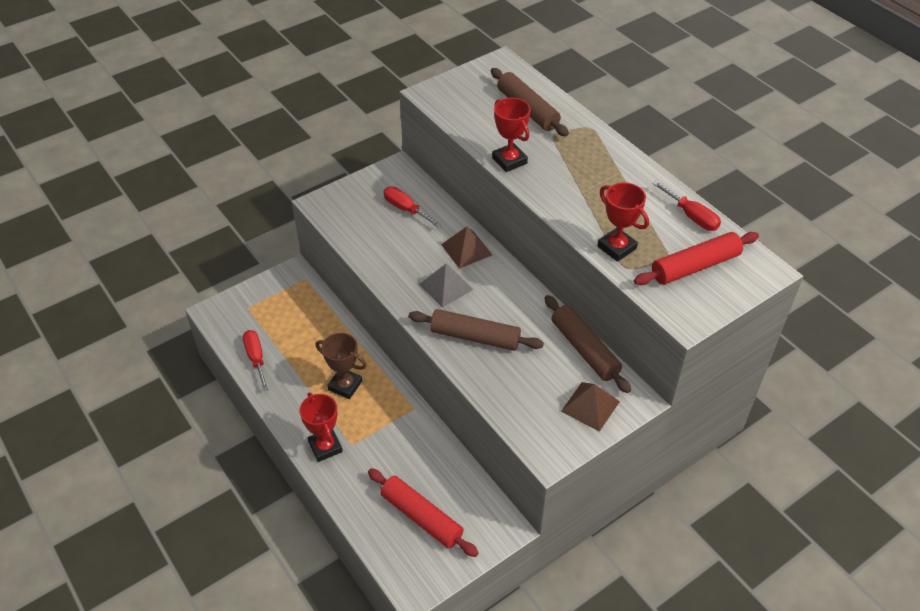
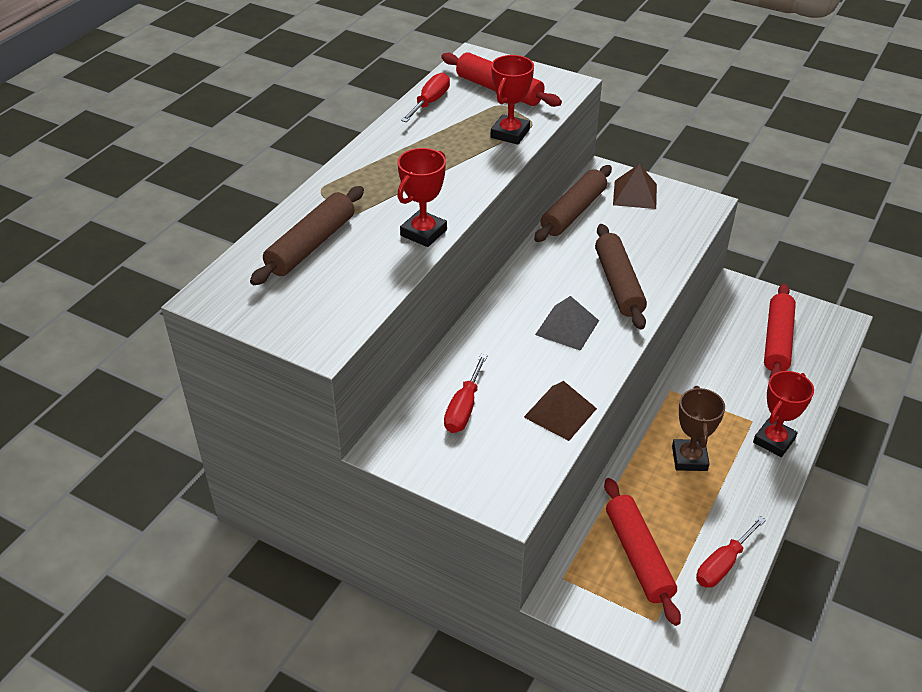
camera: 115 degrees left, 5 degrees down
brown pyramid [441,227,492,269] -> brown pyramid moved to [524,381,597,441]
none -> red rolling pin [604,478,681,626]

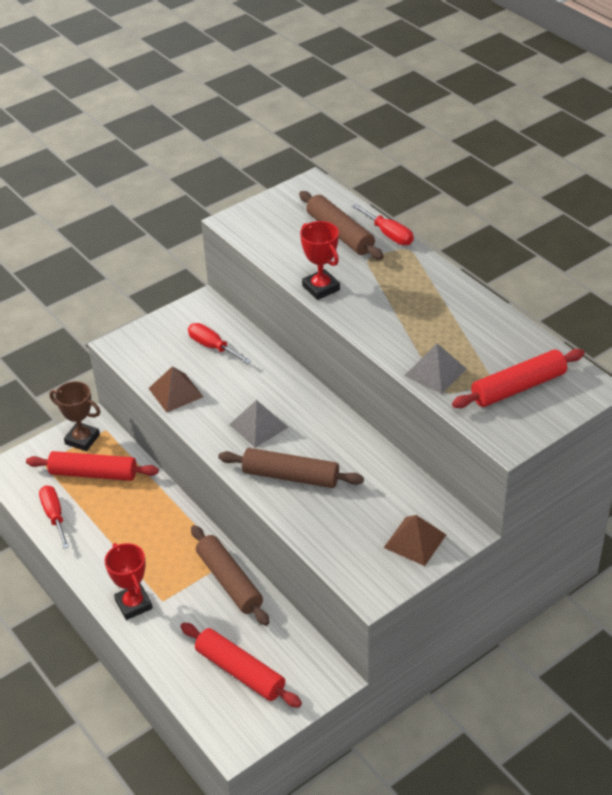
camera: 115 degrees right, 0 degrees up
red screwdriver [401,72,450,122] -> red screwdriver moved to [352,204,414,245]
red trophy [491,55,534,145] -> grey pyramid [404,343,467,394]
brown rolling pin [534,165,612,242] -> brown rolling pin moved to [191,525,269,626]
brown trophy [672,386,725,471] -> brown trophy moved to [50,381,101,451]

